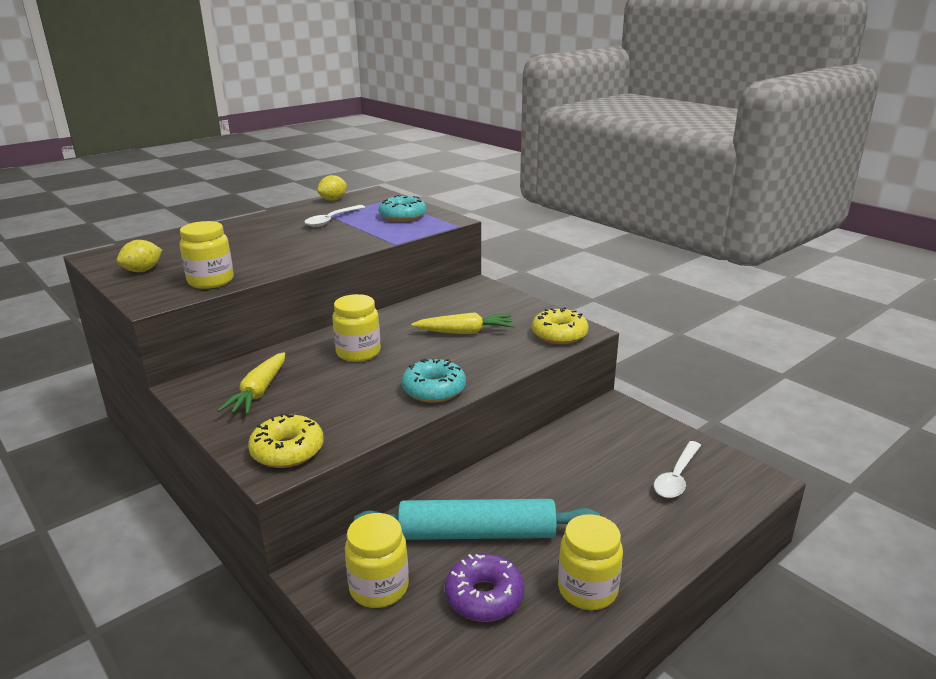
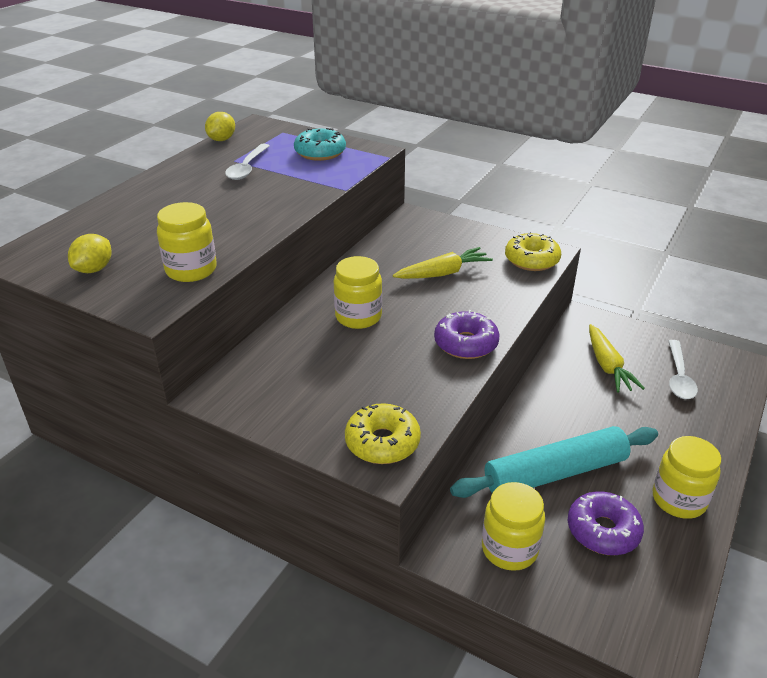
camera: 20 degrees left, 10 degrees up
yellow carrot [217,352,285,415] -> yellow carrot moved to [589,324,645,393]
turquoise donut [402,358,466,403] -> purple donut [434,310,500,359]

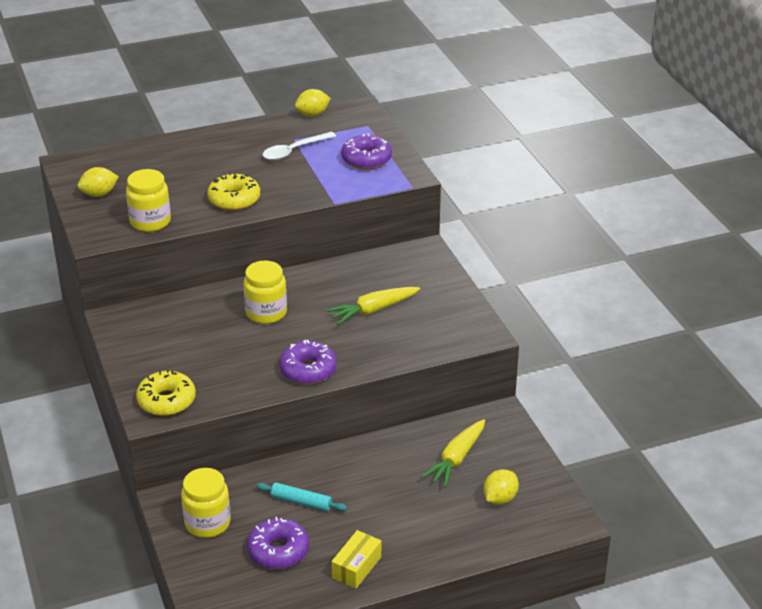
camera: 40 degrees right, 0 degrees up
turquoise donut [294,128,346,161] -> purple donut [341,133,392,170]
yellow carrot [393,247,493,279] -> yellow carrot turned 135 degrees clockwise [326,287,420,325]
turquoise rolling pin [450,426,658,498] -> turquoise rolling pin [256,483,347,511], size x0.48
yellow donut [505,232,561,271] -> yellow donut moved to [207,172,260,211]
yellow jar [653,436,721,519] -> yellow box [331,530,381,589]
white spoon [669,340,698,399] -> yellow lemon [483,469,519,505]

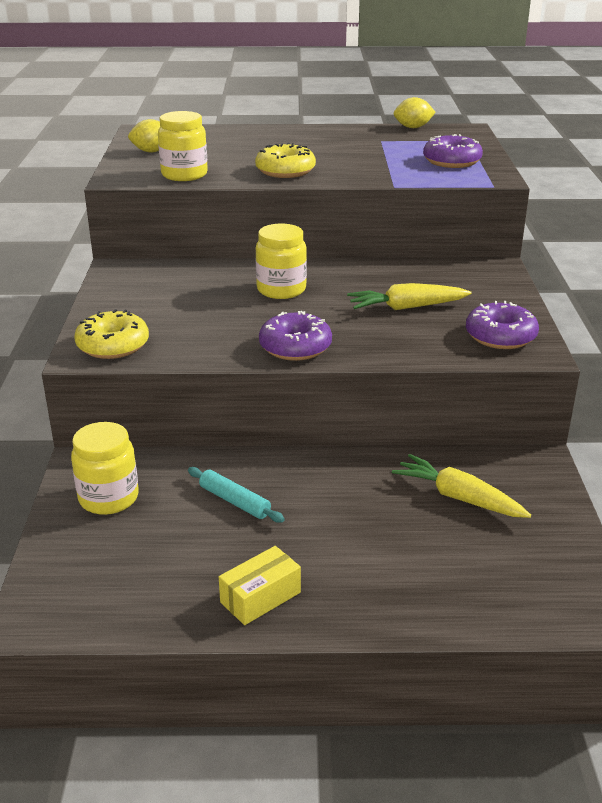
camera: 20 degrees right, 5 degrees down
purple donut [247,517,309,569] -> purple donut moved to [466,301,539,349]
white spoon [263,132,336,160] -> none
yellow carrot [421,419,485,487] -> yellow carrot turned 75 degrees clockwise [392,454,531,518]
yellow lemon [483,469,519,505] -> none

